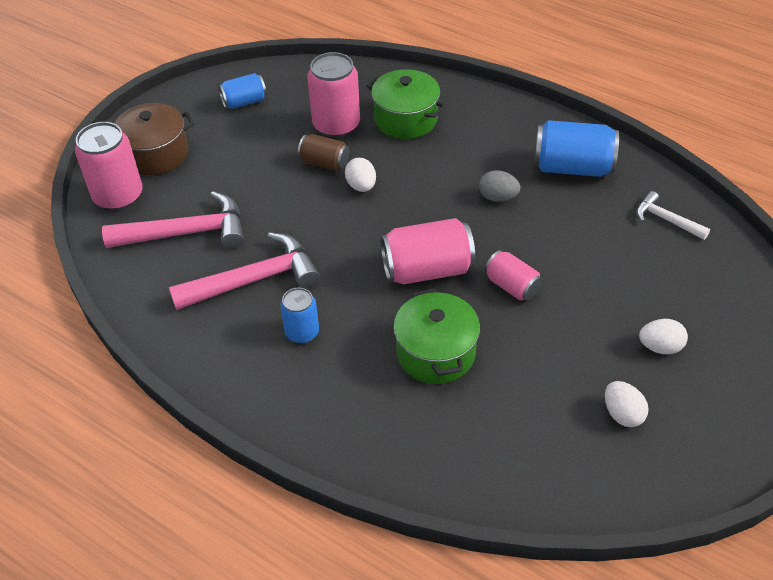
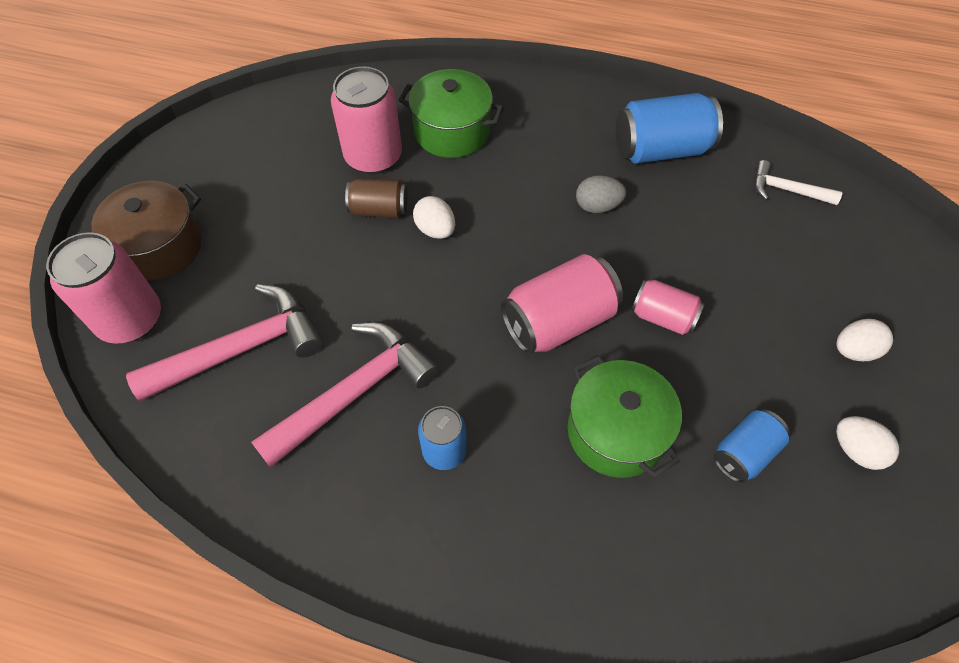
camera: 20 degrees left, 10 degrees up
blue can [218,73,267,109] -> blue can moved to [713,410,789,483]

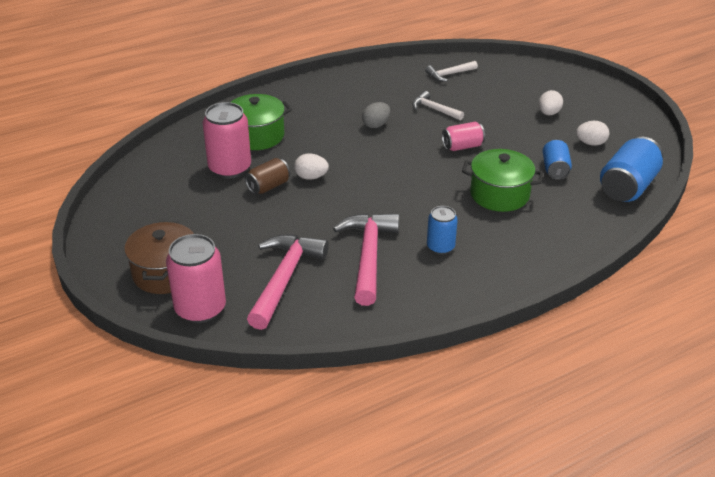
camera: 45 degrees left, 20 degrees down
pink can [500,254,623,354] -> none
blue can [616,93,723,164] -> blue can moved to [600,137,663,202]
none -> white hammer [412,91,464,121]

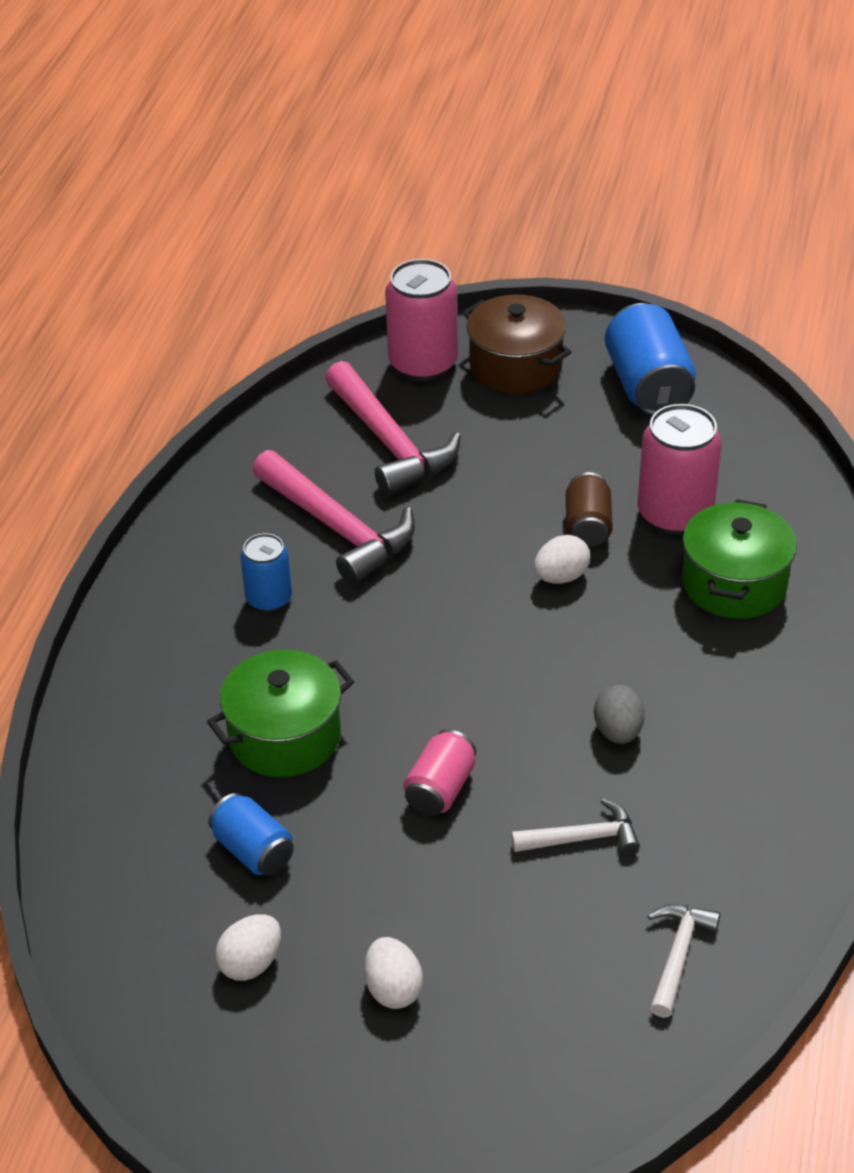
camera: 135 degrees right, 5 degrees up
blue can [600,137,663,202] -> blue can moved to [605,303,696,415]

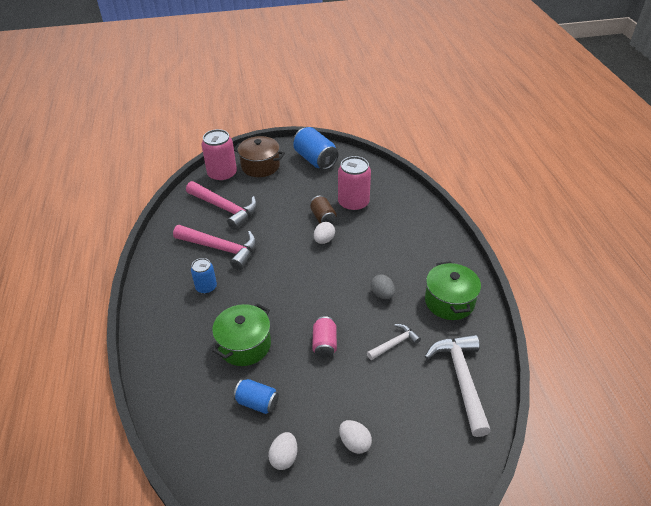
camera: 25 degrees left, 0 degrees up
white hammer [647,904,720,1018] -> white hammer [424,334,491,437], size x1.85
green pot [682,499,797,619] -> green pot moved to [425,261,481,320]

